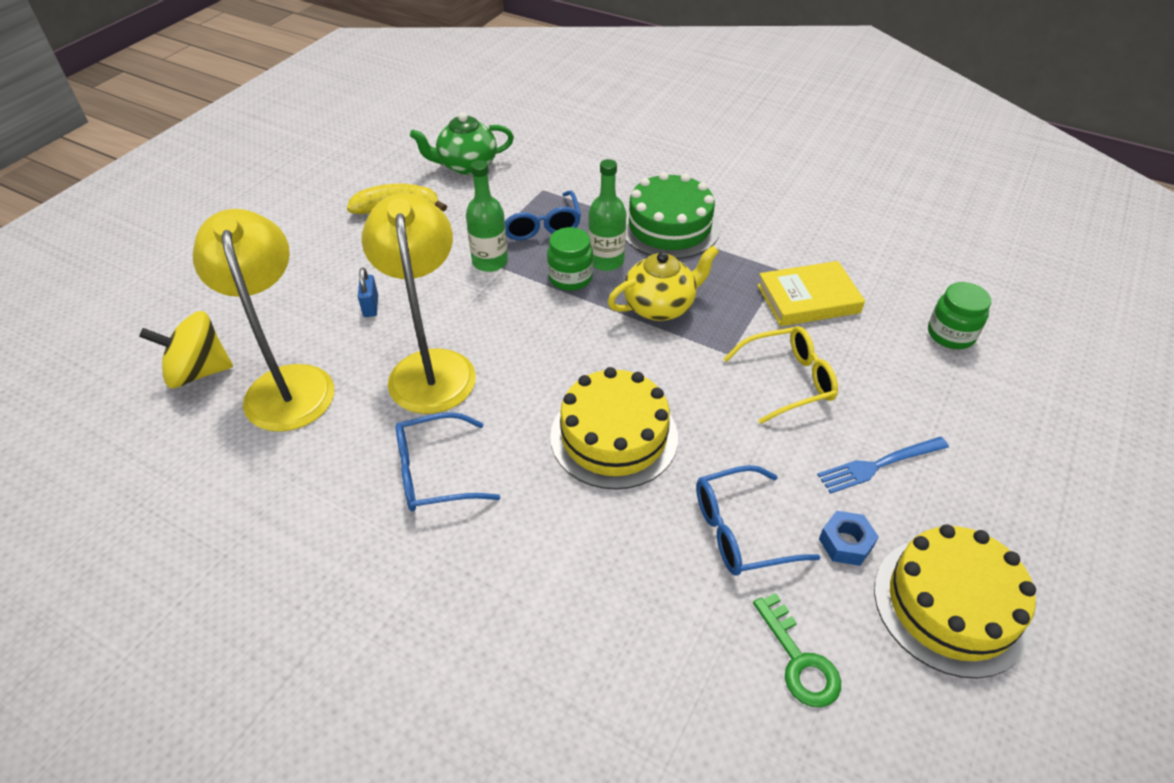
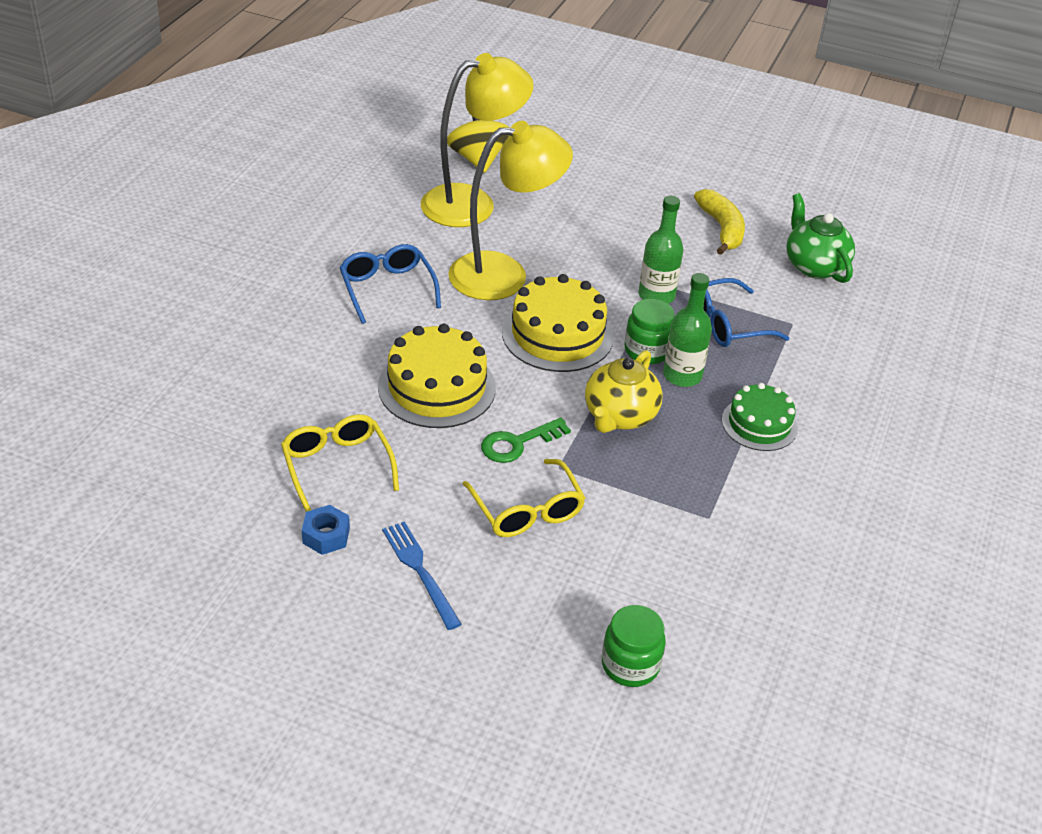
camera: 80 degrees right, 5 degrees down
blue padlock [358,267,378,317] -> none
yellow teapot [608,245,719,321] -> yellow teapot turned 60 degrees clockwise [585,350,663,433]
green cake [626,172,720,259] -> green cake [722,383,798,451], size x0.64
blue glasses [696,465,820,576] -> yellow glasses [281,414,399,512]
green key [753,593,841,707] -> green key moved to [481,417,571,463]
yellow book [757,261,865,326] -> none
yellow cake [874,524,1036,678] -> yellow cake moved to [502,274,614,372]

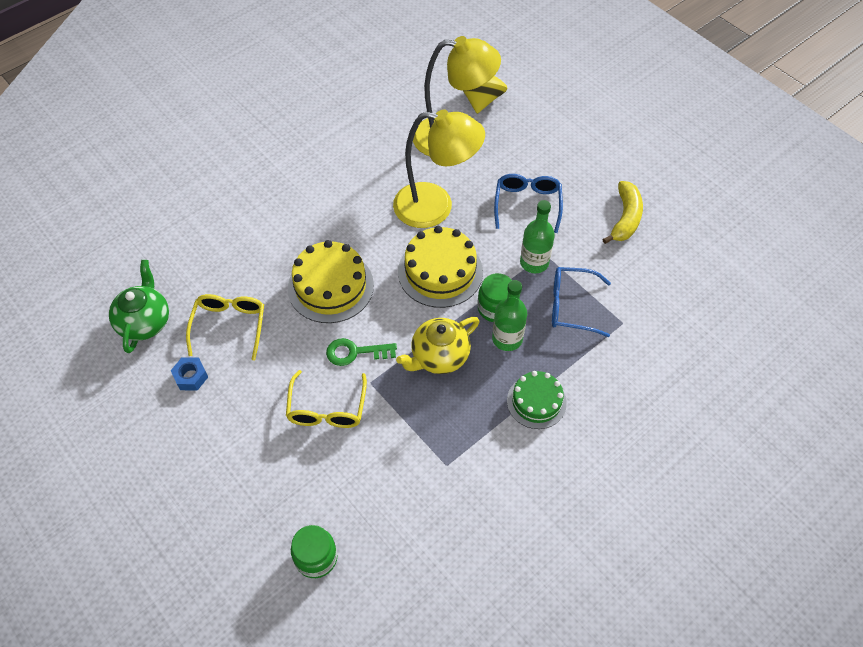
camera: 30 degrees right, 15 degrees up
blue glasses [339,244,441,324] -> blue glasses moved to [494,174,563,233]
blue fork [382,521,462,630] -> none
green teapot [786,193,855,283] -> green teapot moved to [109,260,169,353]

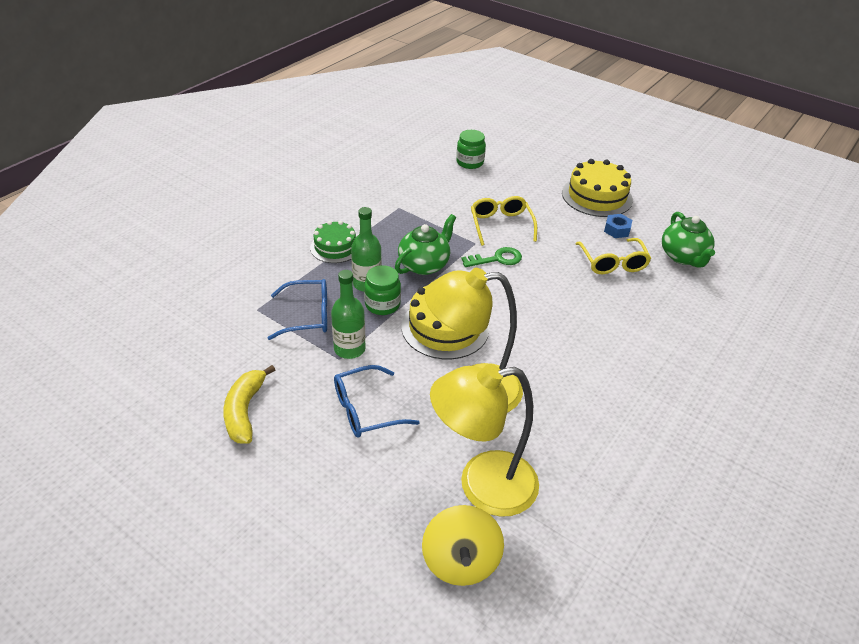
camera: 165 degrees right, 15 degrees down
yellow cake [288,240,374,323] -> yellow cake moved to [562,159,633,217]
yellow teapot [396,317,479,374] -> green teapot [395,214,456,275]
blue glasses [494,174,563,233] -> blue glasses turned 75 degrees clockwise [334,365,420,438]

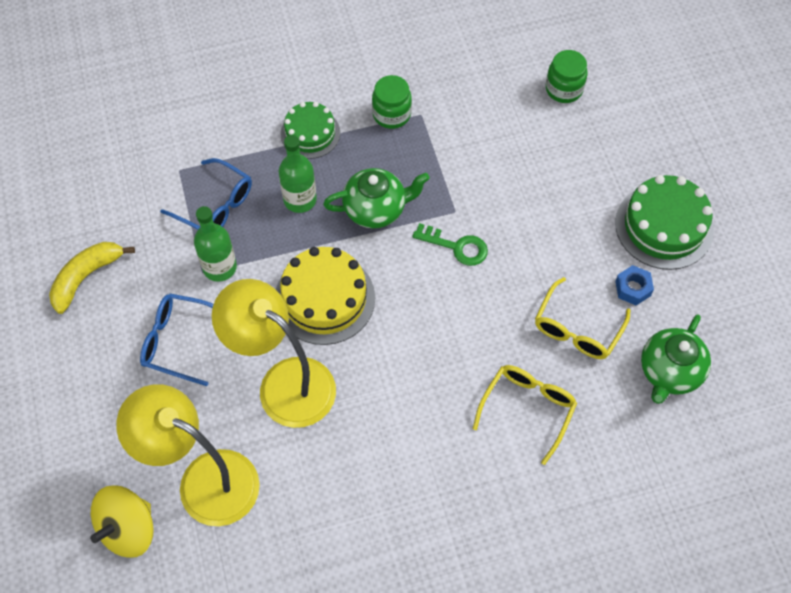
camera: 40 degrees right, 20 degrees up
green jar [364,265,401,315] -> green jar moved to [372,75,412,129]
yellow glasses [471,196,537,246] -> yellow glasses moved to [473,365,577,465]
yellow cake [562,159,633,217] -> green cake [615,175,714,270]

